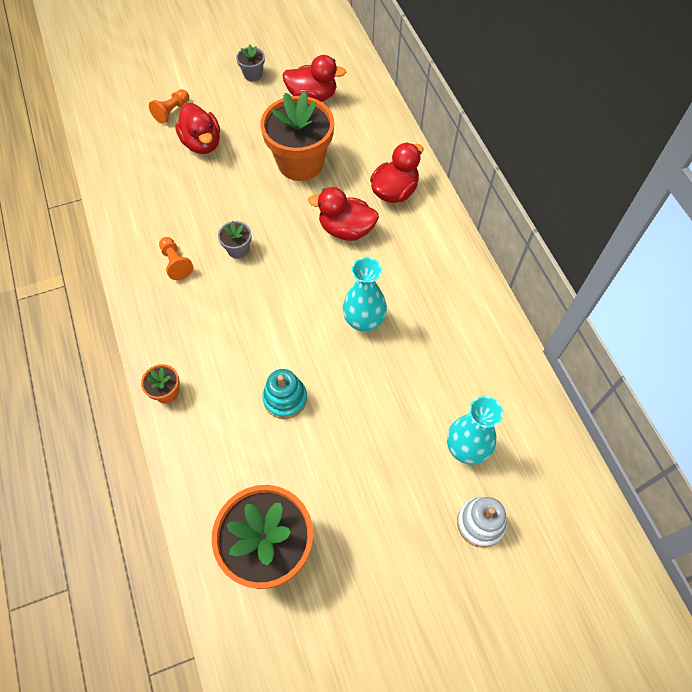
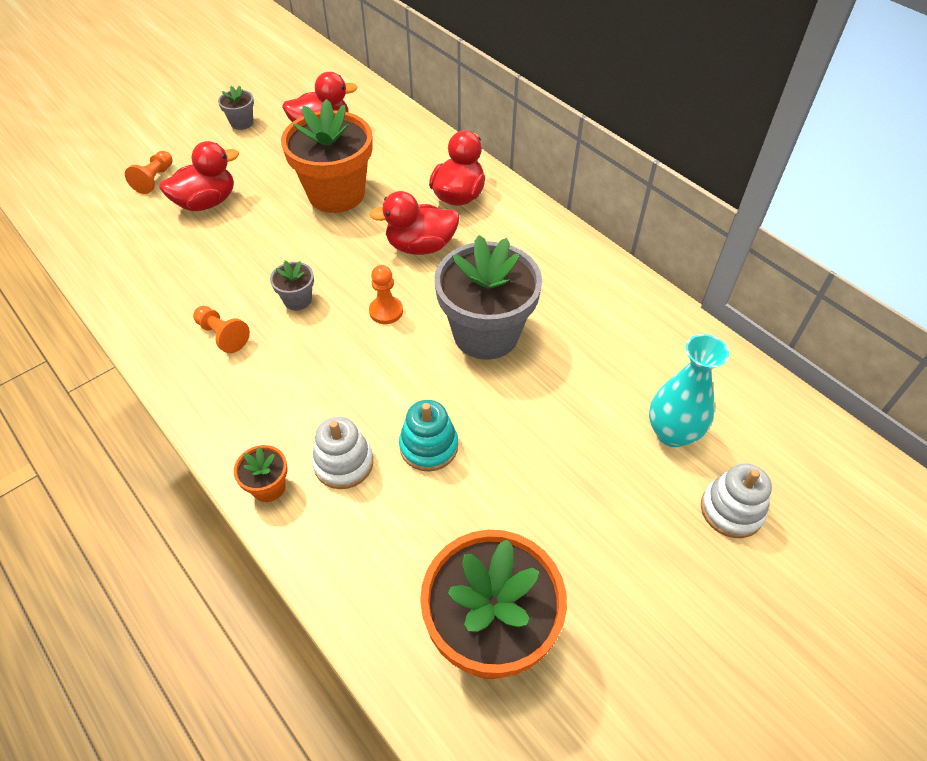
camera: 20 degrees left, 10 degrees down
red duck [175,103,220,154] -> red duck turned 75 degrees counterclockwise [159,141,239,211]
turquoise vase [343,257,387,332] -> grey flower pot [434,235,542,360]
none -> white stacking toy [312,417,373,489]
none -> orange pawn [369,265,403,324]

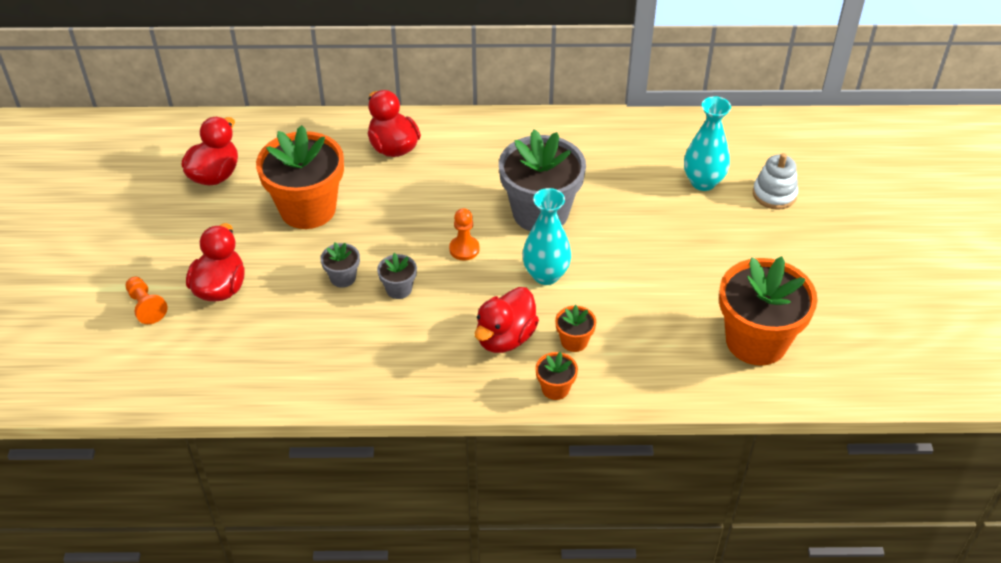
camera: 50 degrees left, 5 degrees down
orange pawn [193,306,250,353] -> none
grey flower pot [218,85,254,130] -> grey flower pot moved to [321,242,360,288]
white stacking toy [312,417,373,489] -> orange flower pot [555,305,596,352]
red duck [369,191,460,255] -> red duck moved to [474,287,539,353]
turquoise stacking toy [399,400,458,472] -> none
none -> turquoise vase [522,188,571,285]

